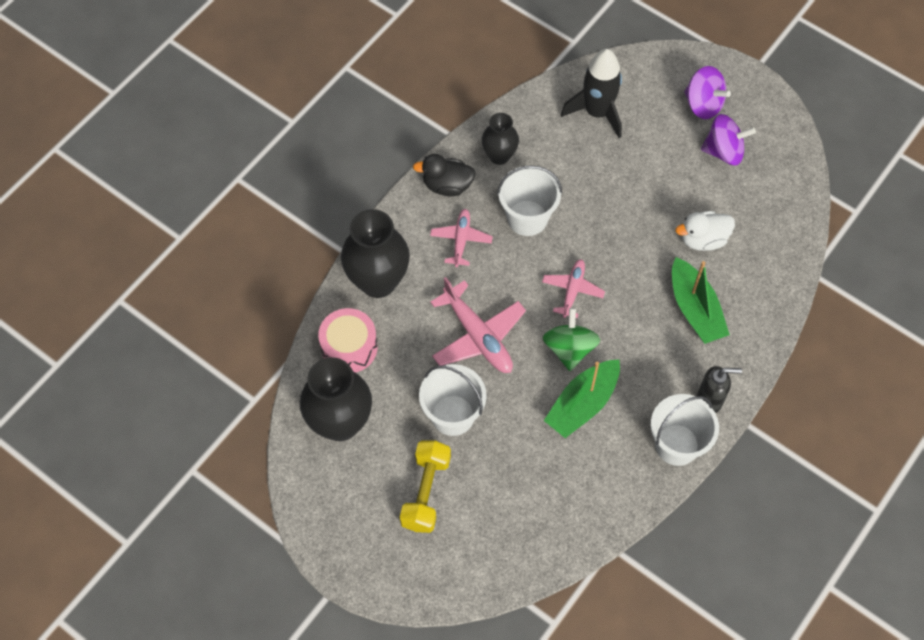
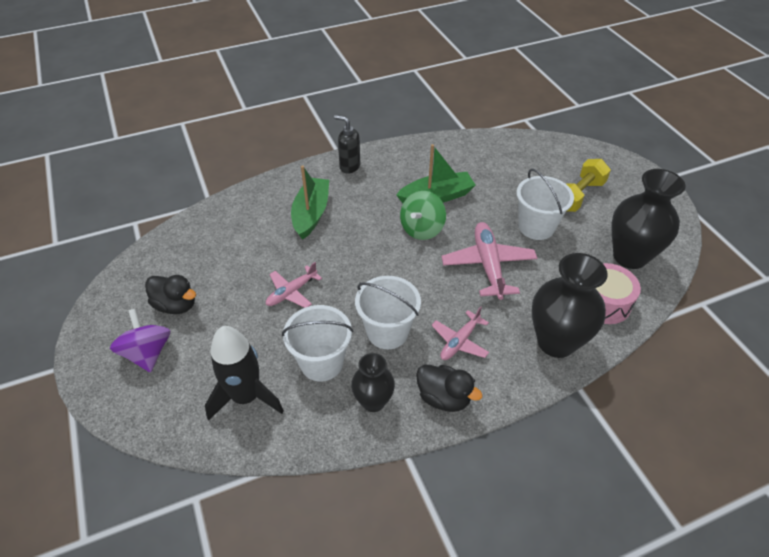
camera: 150 degrees left, 15 degrees down
pink plane [542,259,605,318] -> pink plane moved to [266,262,322,308]
white bucket [651,394,719,466] -> white bucket moved to [282,305,353,382]
white duck [675,211,735,251] -> none
purple spinning top [701,114,756,165] -> black duck [145,275,196,314]

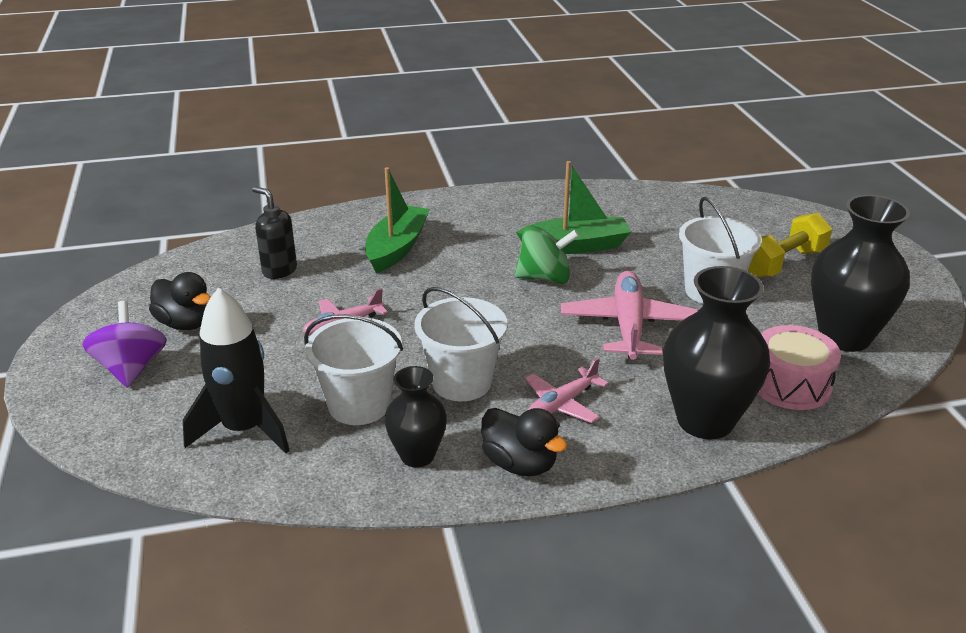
camera: 10 degrees right, 15 degrees down
black soap dispenser [334,115,360,174] -> black soap dispenser moved to [252,186,297,279]
green spinning top [400,191,446,240] -> green spinning top turned 135 degrees counterclockwise [515,225,579,284]

